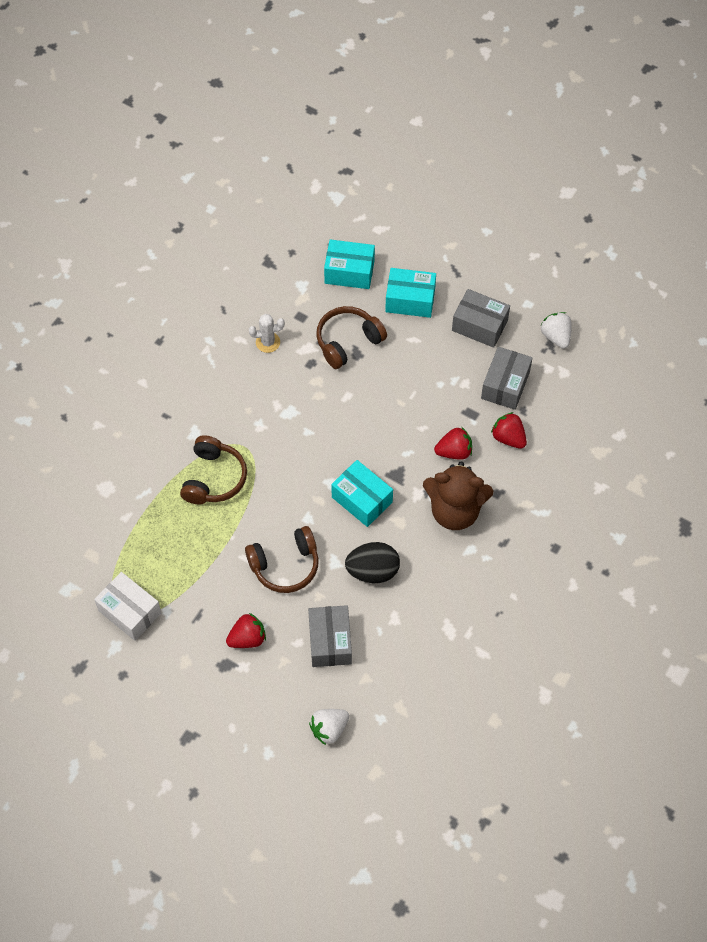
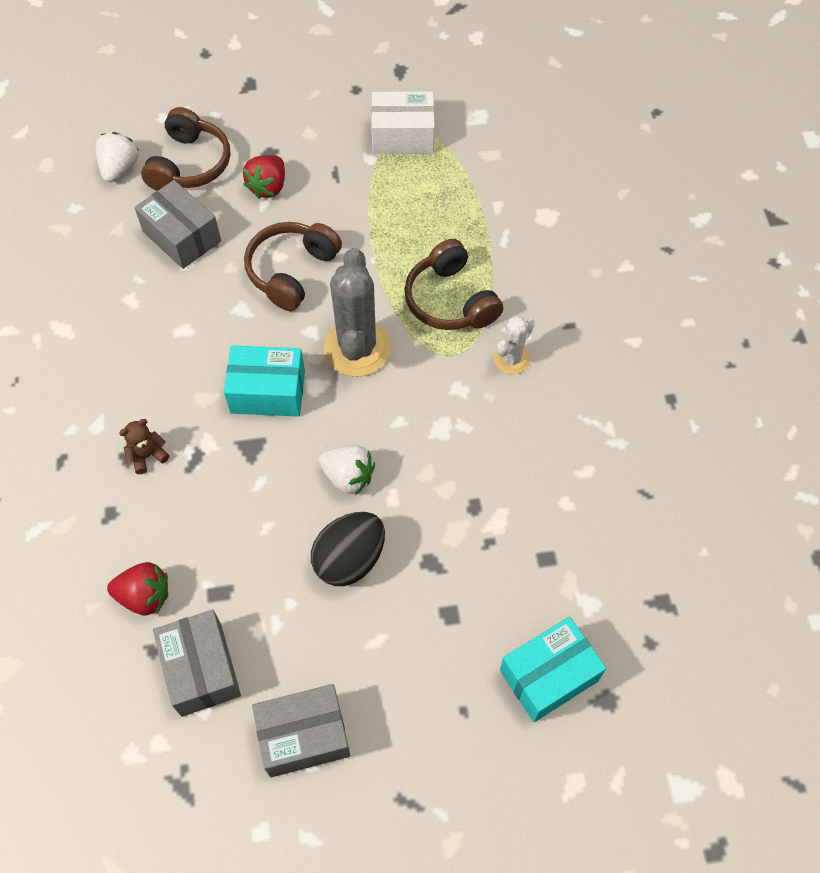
camera: 140 degrees right, 0 degrees up
white cactus [249,314,285,353] -> white cactus moved to [494,316,534,374]
brown headphones [316,306,387,369] -> brown headphones moved to [141,107,230,191]
black egg [345,542,400,583] -> black egg moved to [311,512,385,586]
turquoise box [385,268,436,318] -> none
brown teddy bear [423,461,493,530] -> brown teddy bear [119,419,170,474], size x0.42
red strawberry [434,427,472,460] -> none
white strawberry [540,312,572,349] -> white strawberry moved to [319,445,375,495]
none -> grey cactus [323,248,391,377]

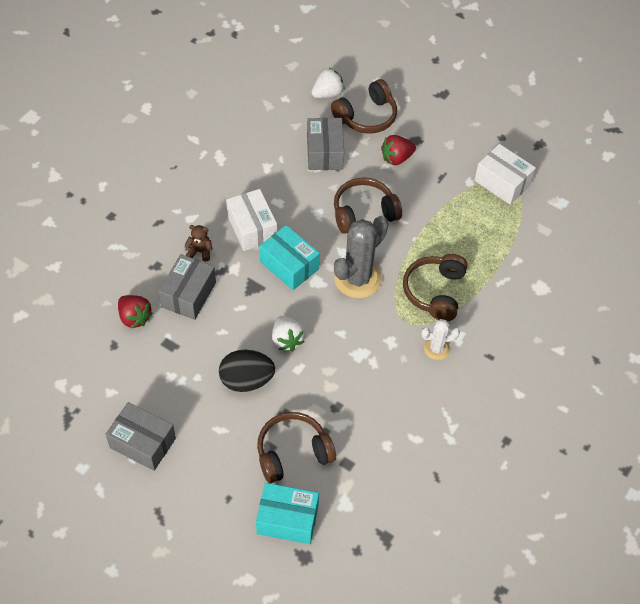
camera: 40 degrees right, 5 degrees down
grey box [153,609,241,717] -> grey box moved to [158,254,216,320]
none -> white box [226,189,277,251]
none -> brown headphones [257,412,336,483]

